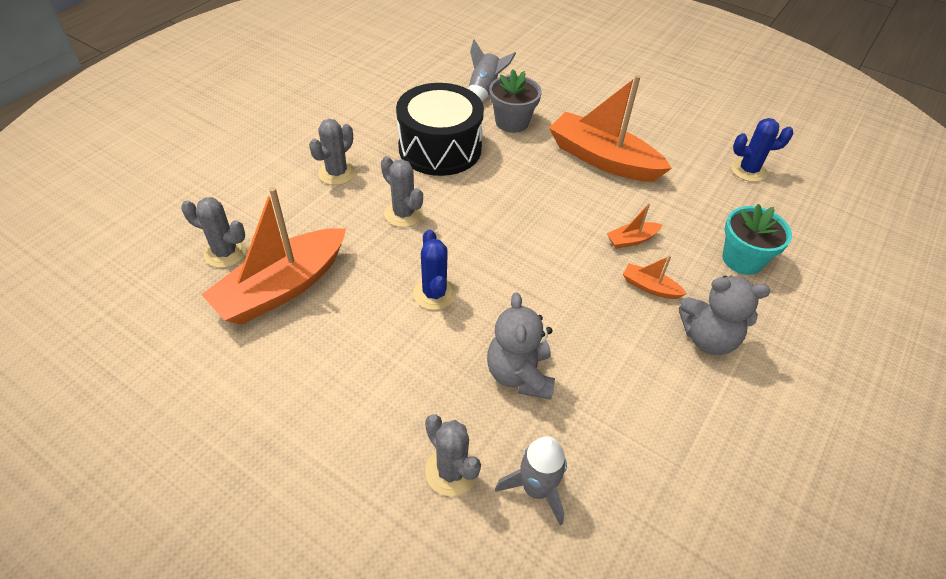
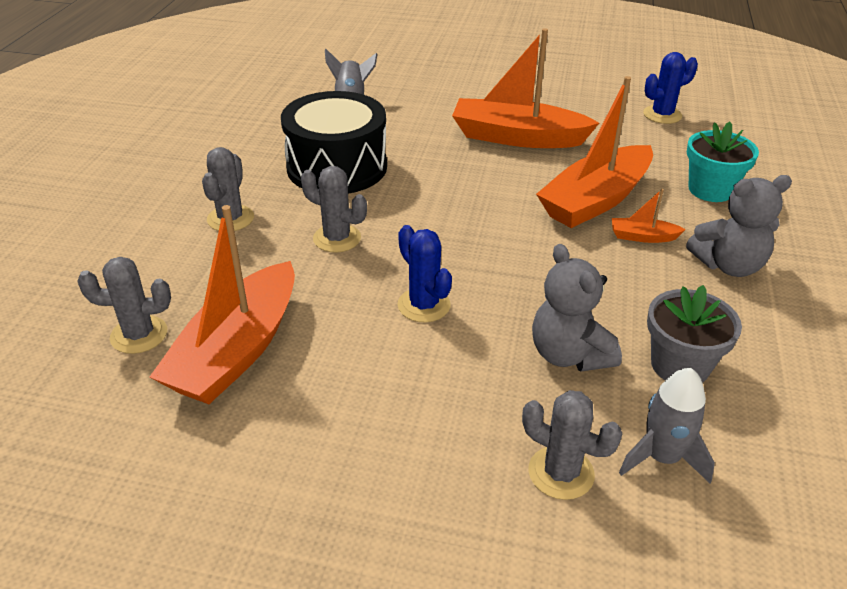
camera: 20 degrees left, 10 degrees down
grey flower pot [489,69,542,133] -> grey flower pot moved to [647,285,742,383]
orange boat [607,203,662,249] -> orange boat [536,76,653,228], size x2.34

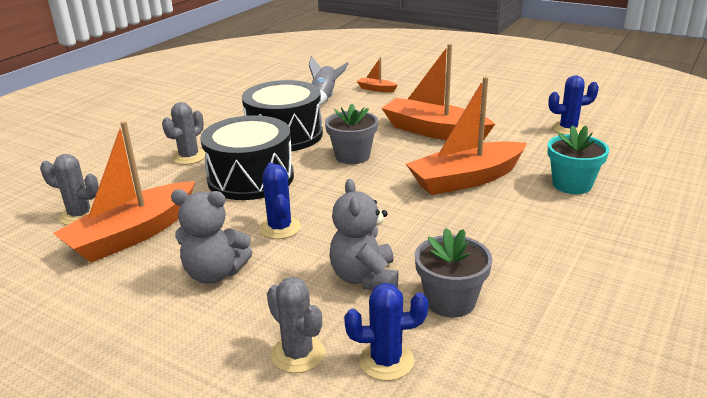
camera: 20 degrees right, 10 degrees down
grey cactus [301,166,367,253] -> black drum [200,115,294,200]
orange boat [612,189,686,243] -> orange boat moved to [357,57,398,92]
grey rocket [619,368,715,483] -> blue cactus [344,283,429,381]
grey teddy bear [686,175,792,277] -> grey teddy bear moved to [171,189,252,284]
none -> grey flower pot [325,104,378,164]

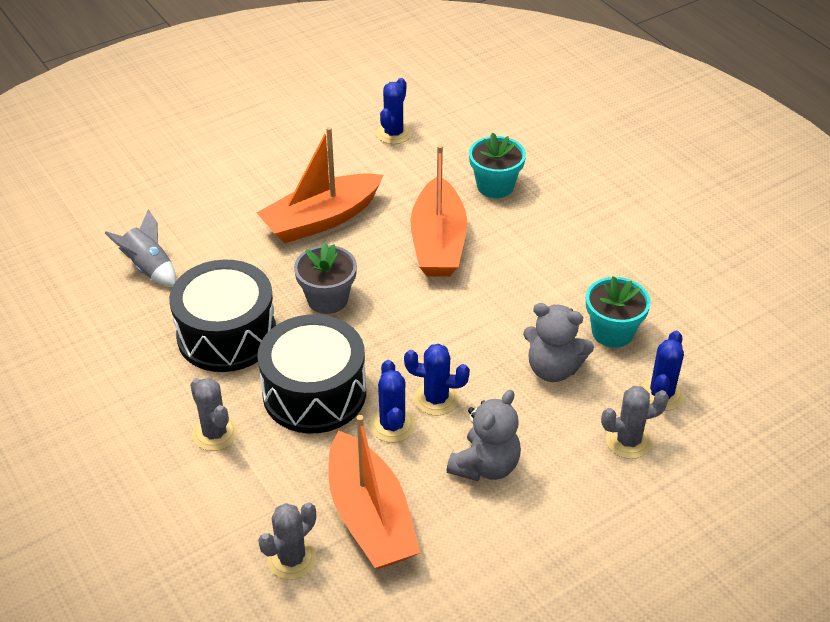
camera: 65 degrees left, 15 degrees up
orange boat [357,57,398,92] -> none
grey flower pot [415,228,493,317] -> turquoise flower pot [586,276,651,348]
none -> blue cactus [370,360,415,443]

